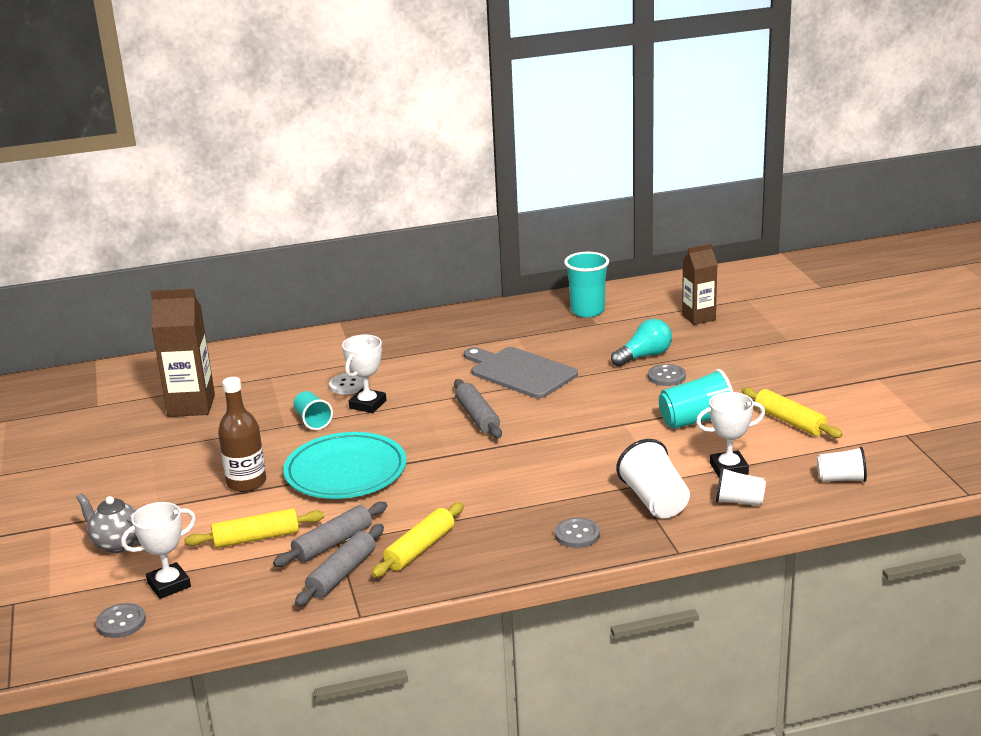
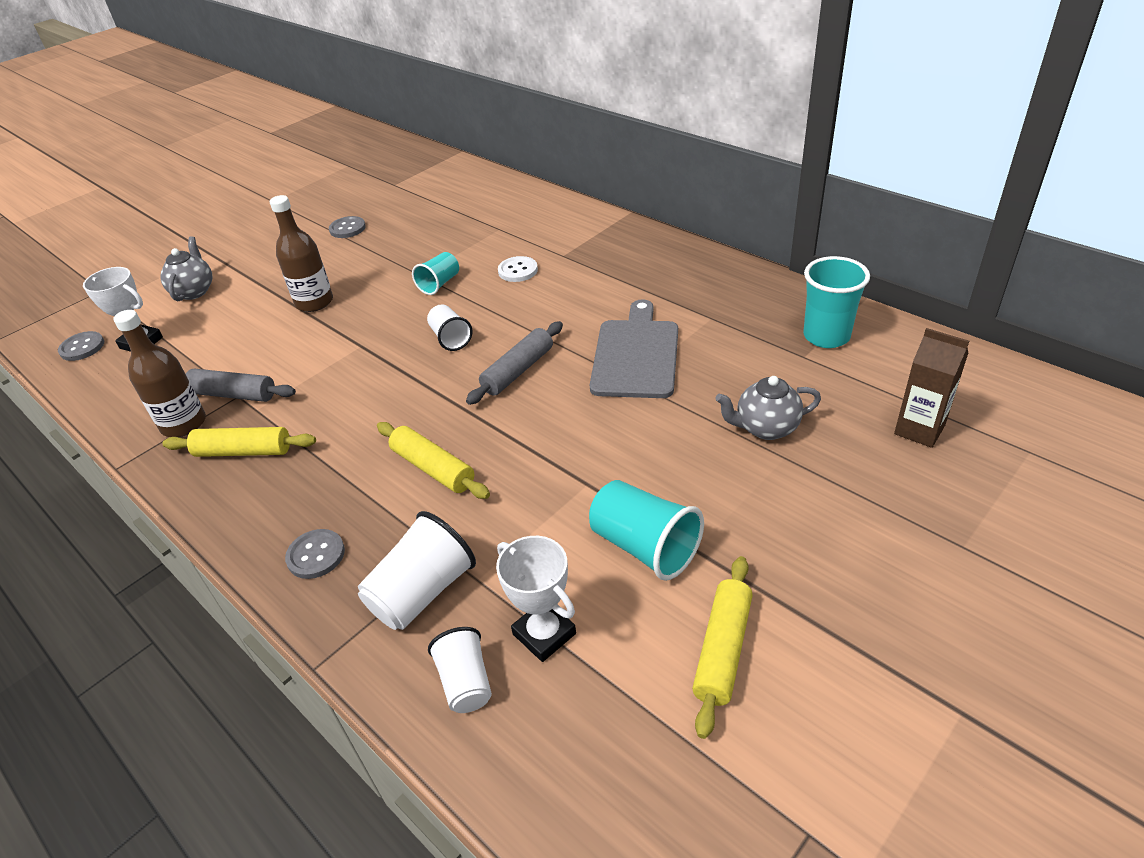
camera: 60 degrees right, 15 degrees up
brown carton [151,289,215,417] -> none
yellow rolling pin [184,508,324,548] -> yellow rolling pin moved to [377,422,490,499]
turquoise plate [283,432,407,499] -> none
grey rolling pin [295,524,384,606] -> brown bottle [113,310,206,437]
white trophy [342,335,386,413] -> none
turquoise light bulb [611,319,672,367] -> grey teapot [715,376,821,440]
grey button [648,364,686,386] -> grey button moved to [329,216,366,238]
white cup [817,447,867,482] -> white cup moved to [427,304,473,351]

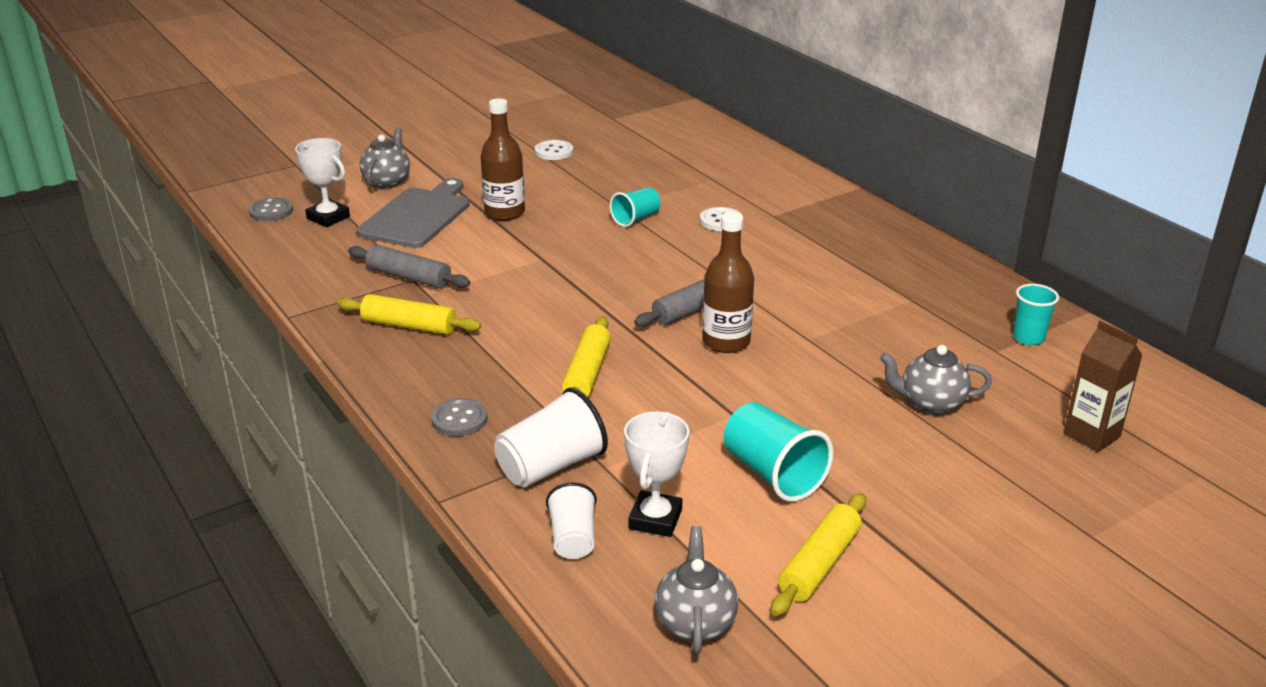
camera: 10 degrees right, 10 degrees down
brown bottle [113,310,206,437] -> brown bottle moved to [702,212,754,353]
grey button [329,216,366,238] -> white button [535,140,573,160]
yellow rolling pin [377,422,490,499] -> yellow rolling pin turned 45 degrees clockwise [562,316,611,397]
white cup [427,304,473,351] -> none
white trophy [496,536,576,662] -> white trophy turned 45 degrees clockwise [624,412,689,537]
grey cutting board [590,299,678,398] -> grey cutting board moved to [357,178,469,248]
turquoise cup [803,256,870,348] -> turquoise cup [1013,284,1059,345], size x0.63
none -> grey teapot [654,526,738,654]

